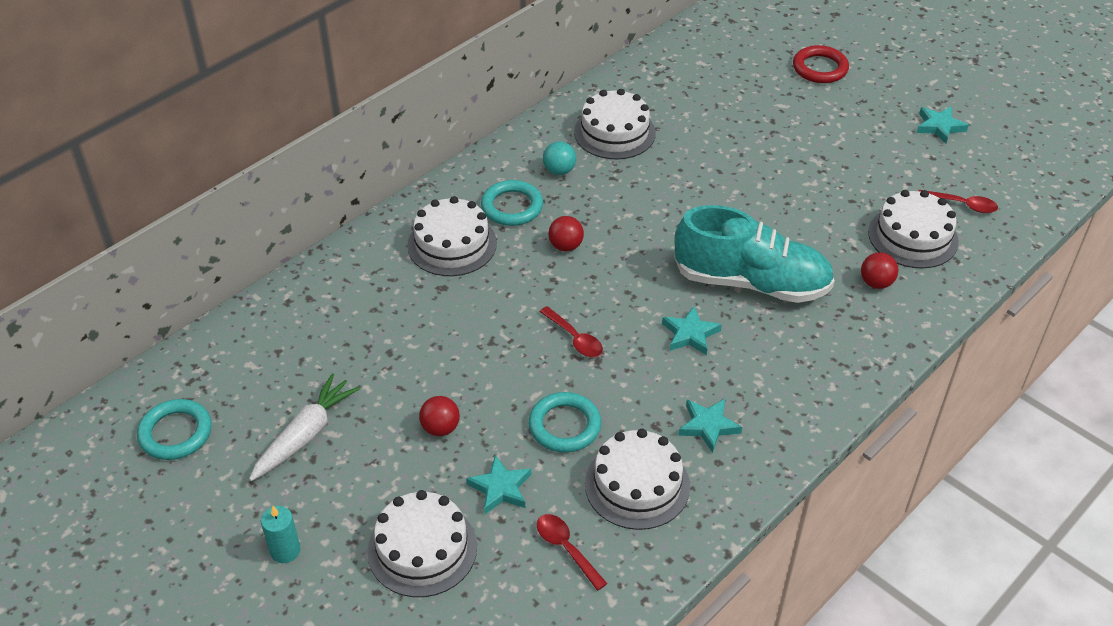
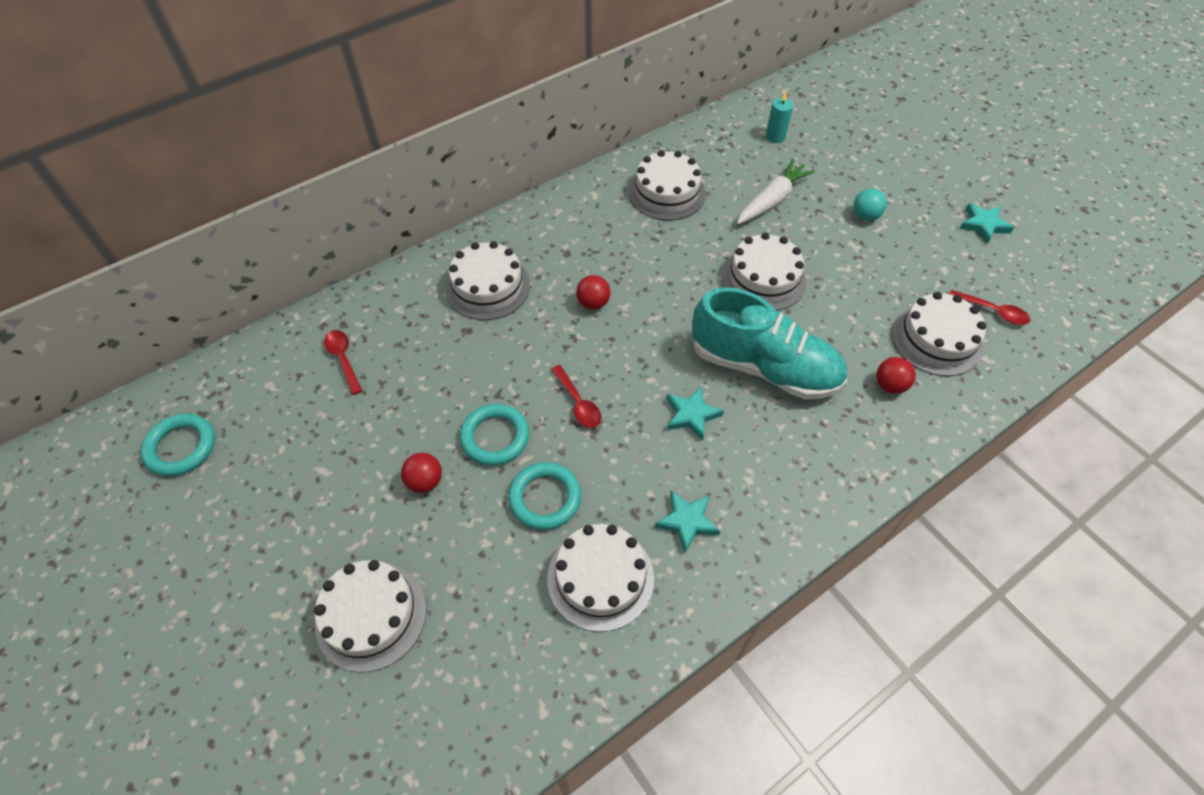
camera: 10 degrees right, 10 degrees up
white carrot [249,373,360,481] -> white carrot moved to [737,159,815,224]
turquoise candle [261,506,301,563] -> turquoise candle moved to [766,92,793,143]
turquoise star [466,455,531,514] -> none
turquoise ring [481,180,543,226] -> turquoise ring moved to [460,404,529,466]
red spoon [537,514,608,591] -> red spoon moved to [324,330,363,395]
turquoise ball [543,141,576,175] -> turquoise ball moved to [854,188,887,221]
red ring [793,45,849,83] -> none
none -> white cake [722,232,806,311]

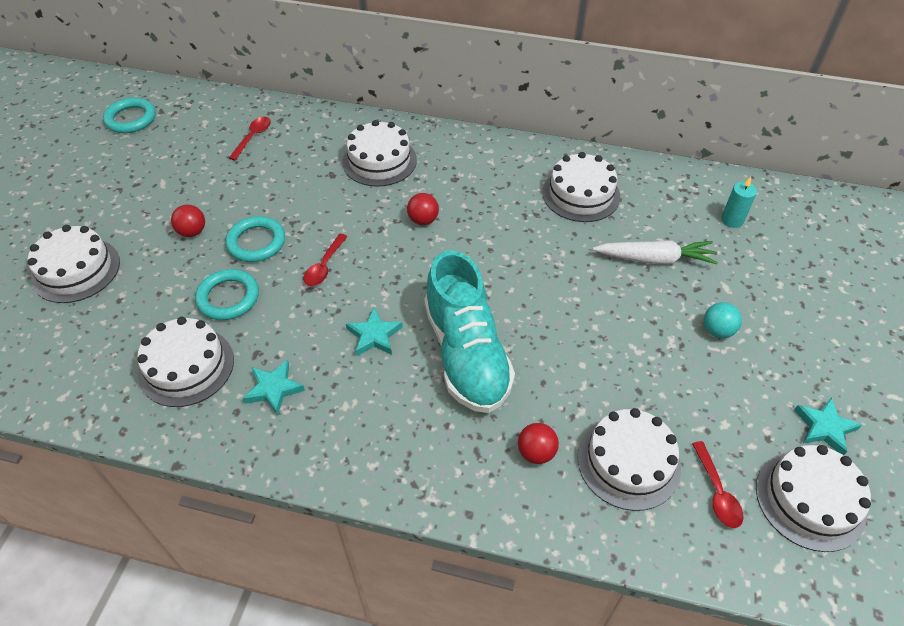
camera: 50 degrees right, 5 degrees down
white cake [722,232,806,311] -> white cake moved to [756,445,871,552]

